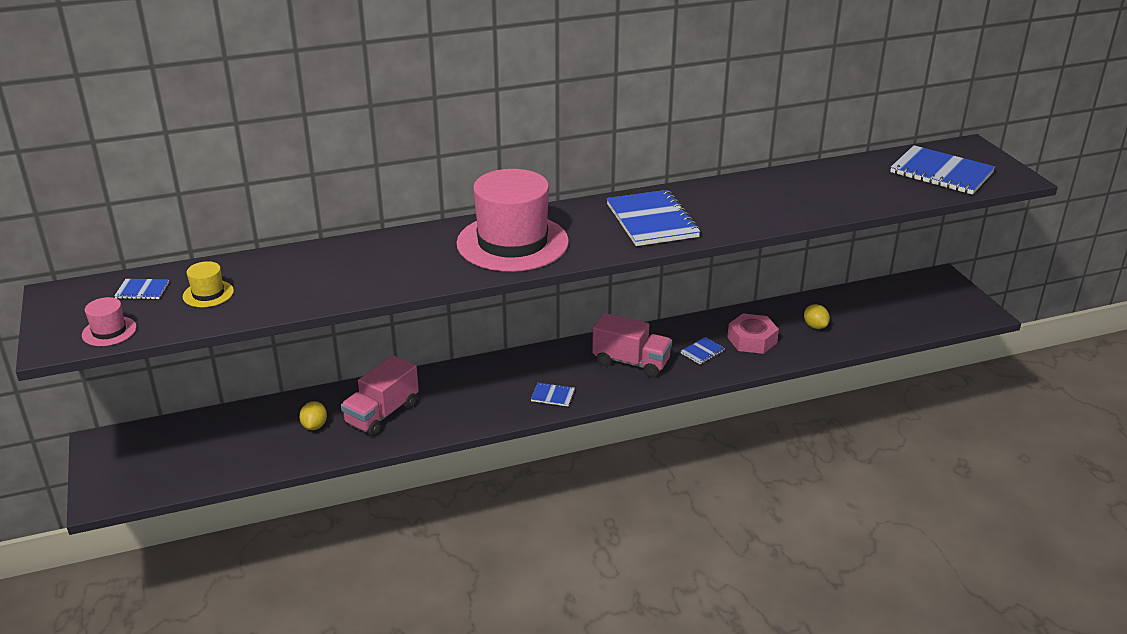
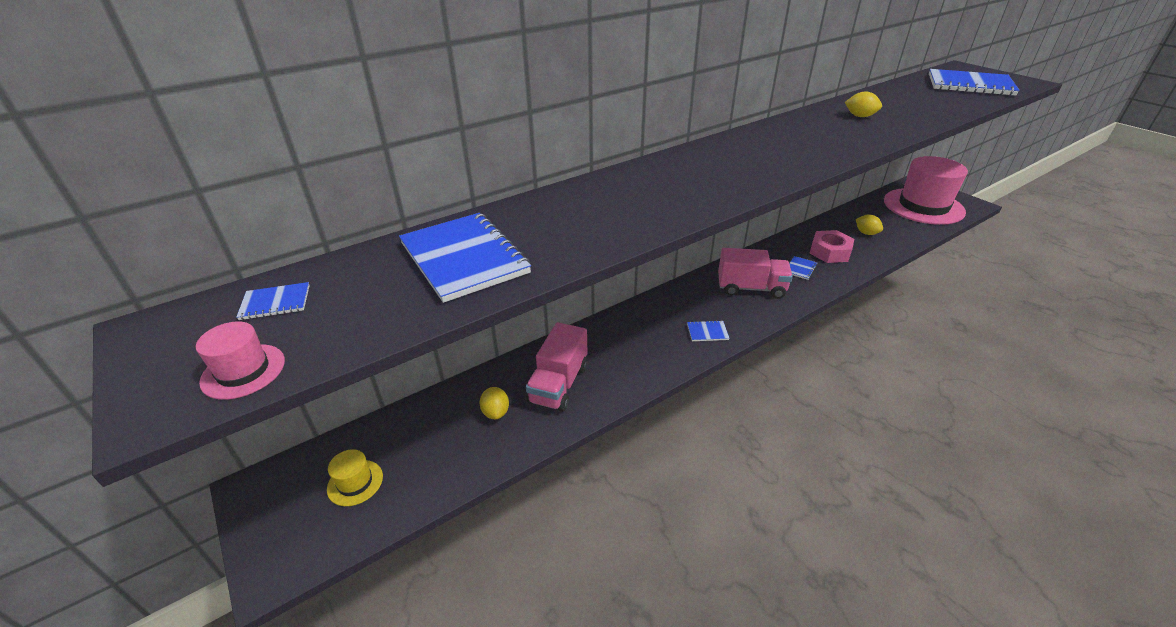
camera: 15 degrees left, 5 degrees up
yellow hat [183,261,234,307] -> yellow hat moved to [327,449,383,506]
pink hat [456,169,569,272] -> pink hat moved to [884,156,968,225]
blue notebook [607,190,700,246] -> blue notebook moved to [399,213,531,303]
none -> yellow lemon [845,92,882,117]

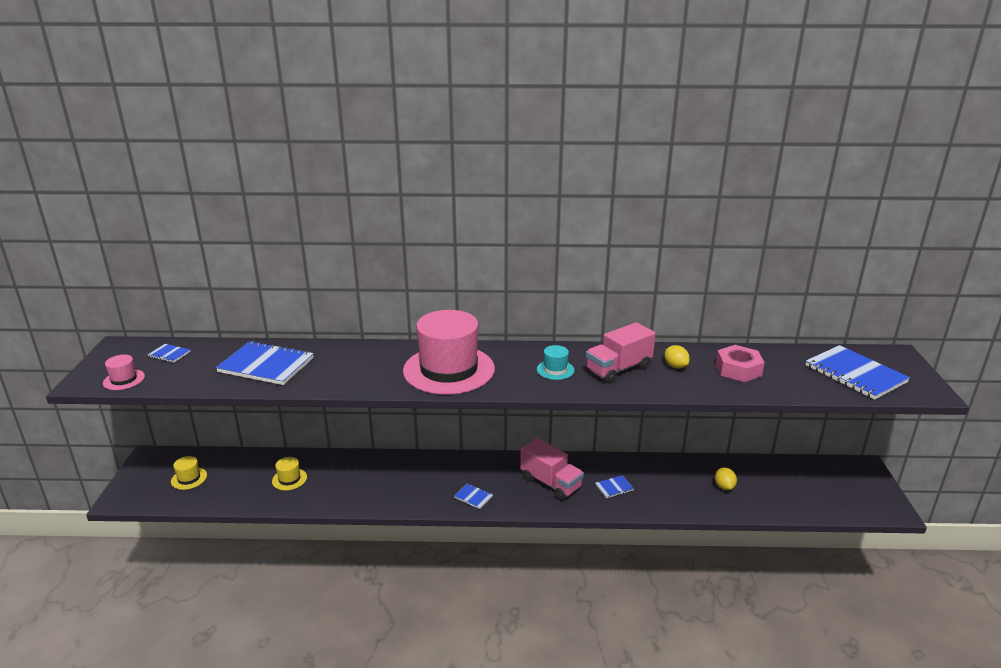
camera: 35 degrees right, 10 degrees down
blue notebook [399,213,531,303] -> blue notebook turned 75 degrees counterclockwise [216,341,314,385]
yellow lemon [479,387,509,419] -> yellow hat [272,457,307,490]
pink truck [526,322,588,412] -> pink truck moved to [586,322,656,384]
pink nut [809,230,854,263] -> pink nut moved to [716,345,765,382]
pink hat [884,156,968,225] -> pink hat moved to [403,310,495,395]
none -> turquoise hat [537,345,574,380]

